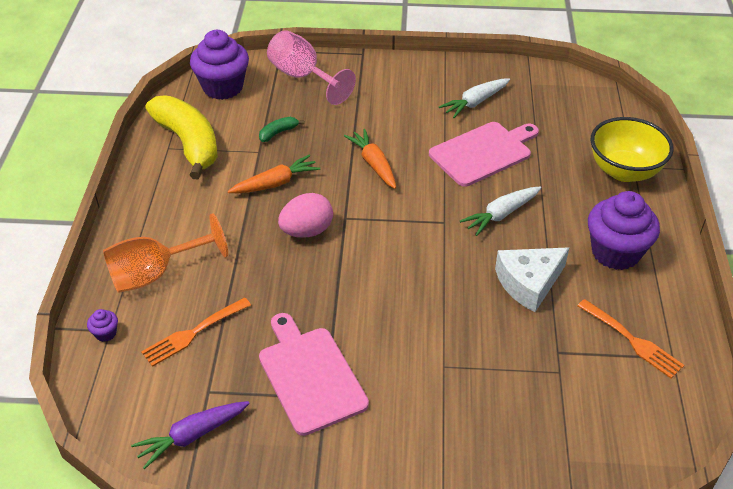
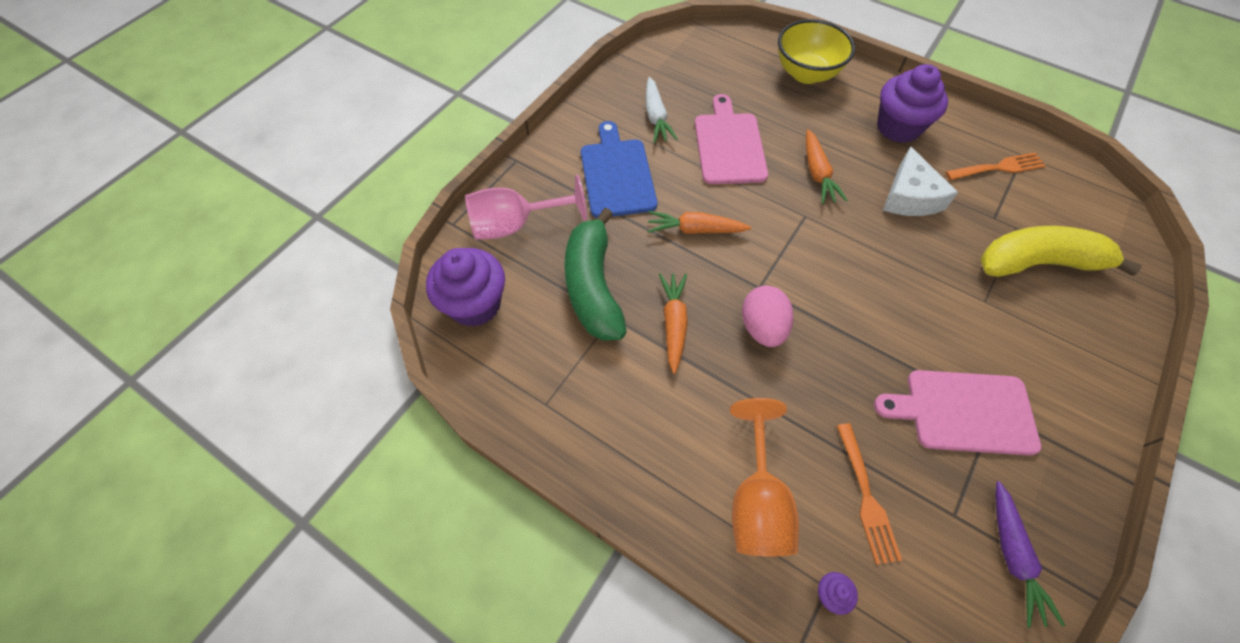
camera: 60 degrees left, 15 degrees up
yellow banana [145,95,218,179] -> yellow banana moved to [980,226,1142,277]
green banana [259,117,304,142] -> green banana [564,208,627,341], size x2.47
white carrot [460,186,541,236] -> orange carrot [806,129,848,204]
none -> blue cutting board [581,121,657,218]

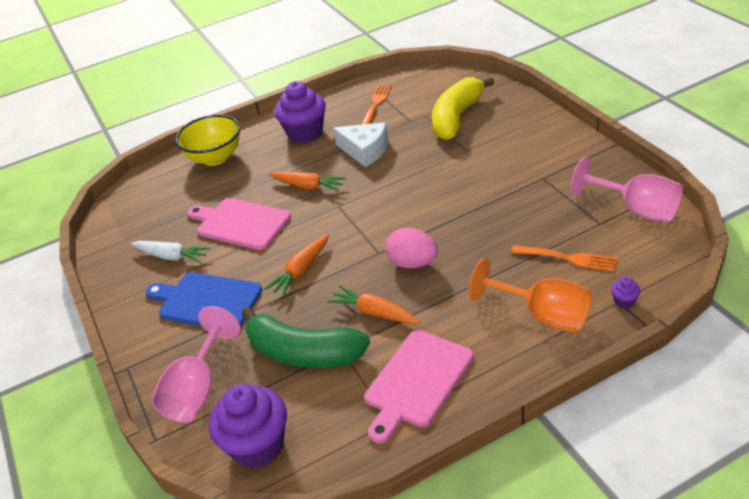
camera: 55 degrees left, 20 degrees down
pink cutting board [874,370,1041,456] -> pink cutting board moved to [365,330,474,444]
purple carrot [995,481,1065,628] -> pink goblet [571,157,683,223]

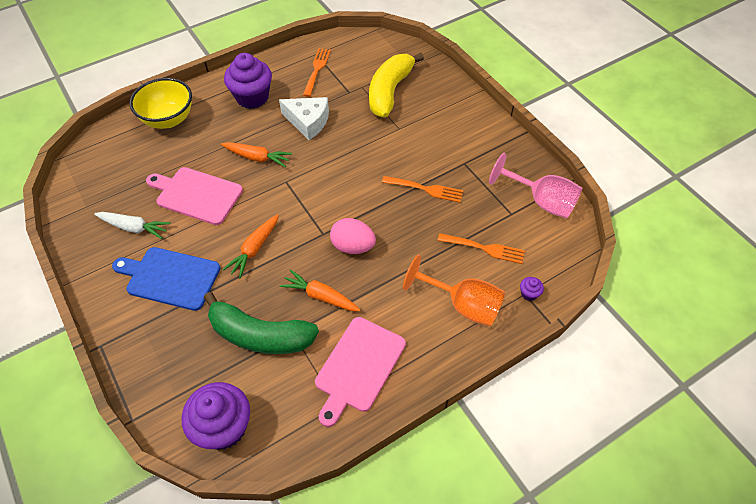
camera: 10 degrees left, 15 degrees up
pink goblet [151,306,241,422] -> none
none -> orange fork [382,176,463,203]

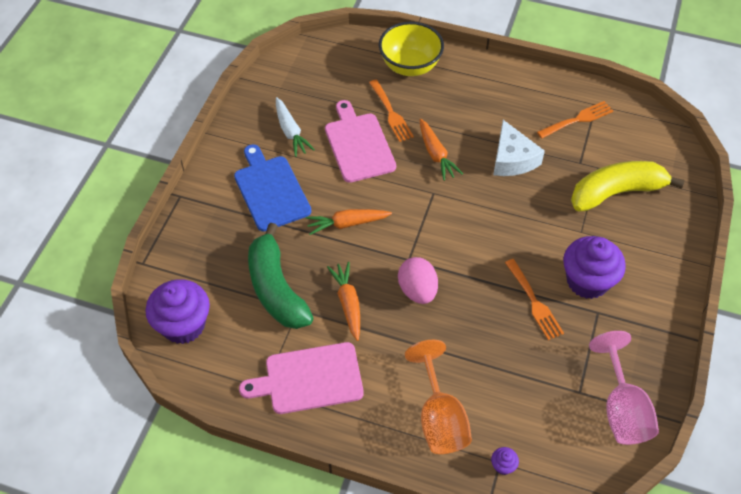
camera: 50 degrees right, 0 degrees up
purple cupcake [224,53,272,109] -> purple cupcake moved to [563,236,626,299]
orange fork [437,233,525,264] -> orange fork moved to [369,80,414,142]

